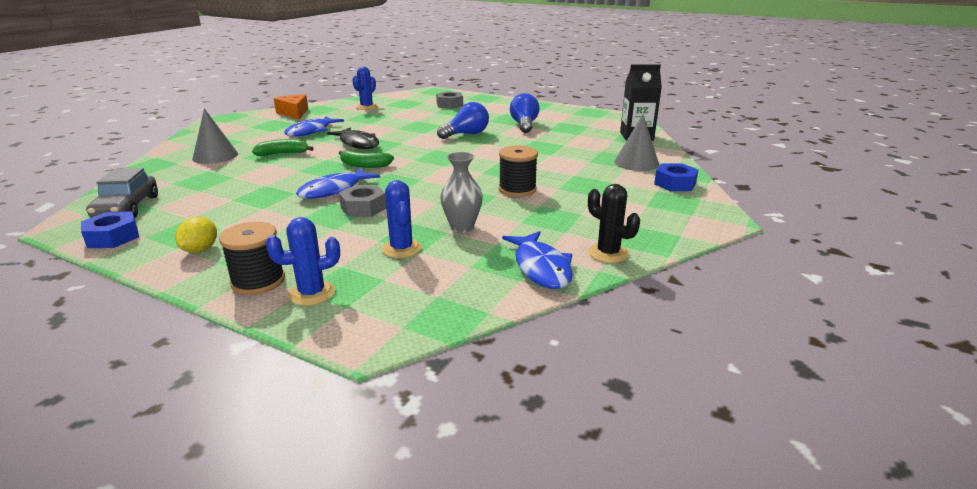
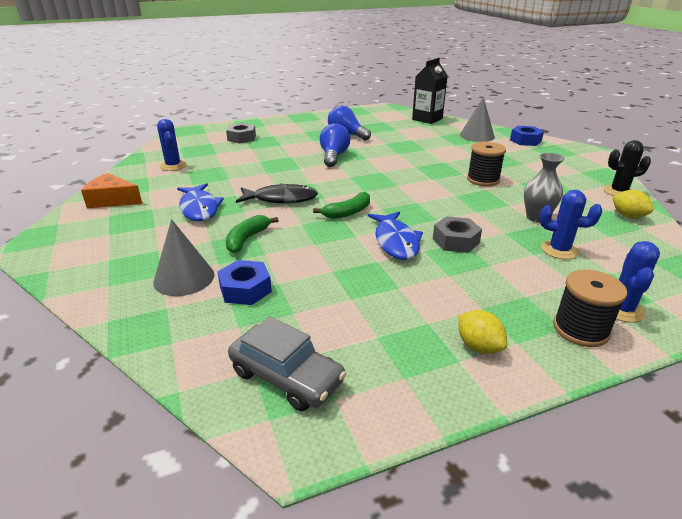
camera: 50 degrees left, 5 degrees up
blue nut [81,211,139,248] -> blue nut moved to [217,260,272,305]
blue fish [502,231,573,289] -> yellow lemon [612,190,654,218]

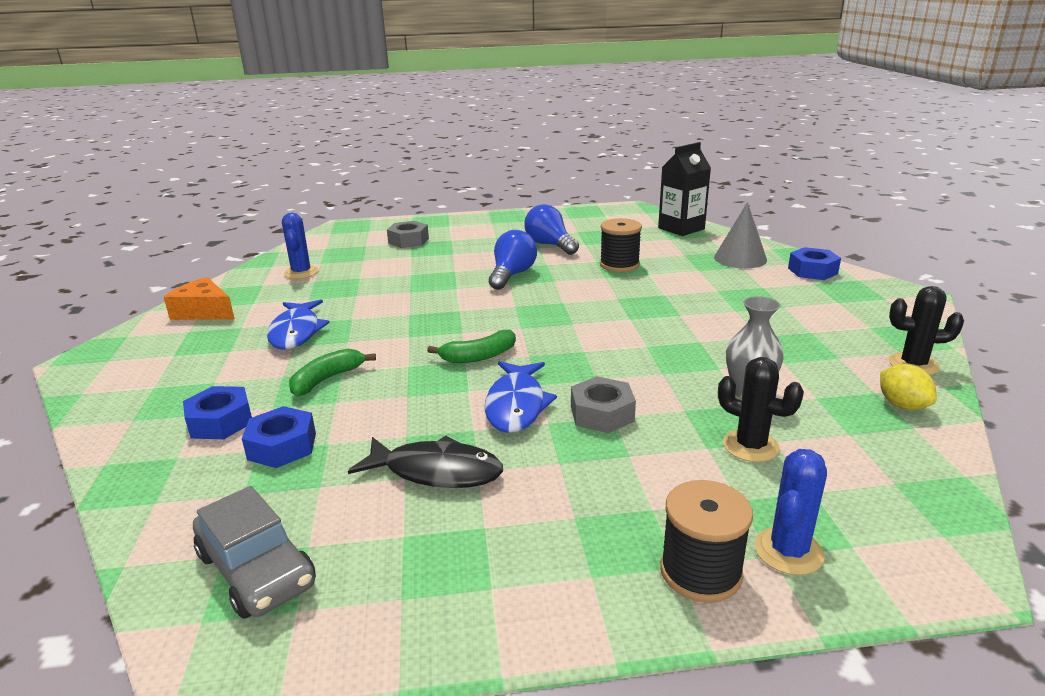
camera: 15 degrees right, 5 degrees down
grey cone [153,219,214,296] -> blue nut [183,386,252,439]
black fish [236,183,318,204] -> black fish moved to [348,435,503,488]
yellow lemon [459,310,507,354] -> none
black spool [467,142,506,186] -> black spool moved to [600,218,642,272]
blue cactus [540,190,602,259] -> black cactus [718,357,804,462]

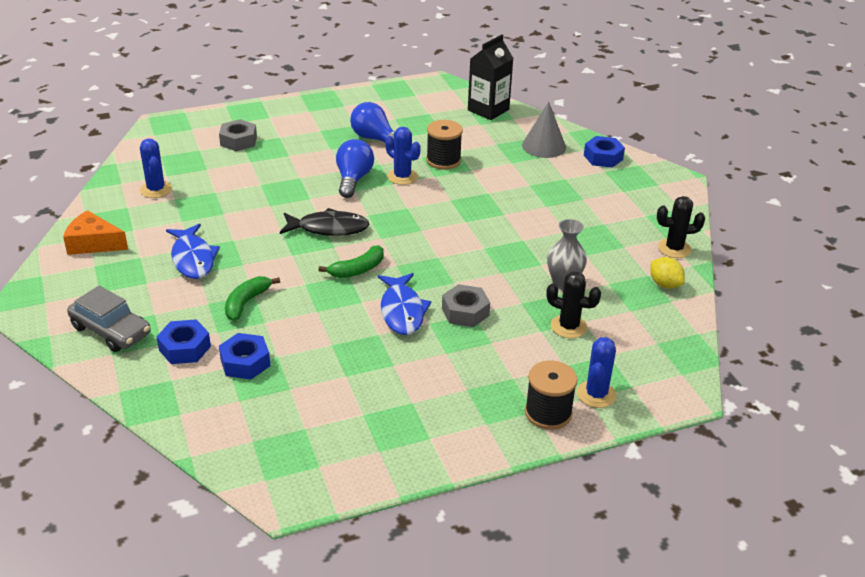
camera: 15 degrees left, 10 degrees up
grey car [193,486,316,619] -> grey car moved to [67,286,151,352]
black fish [348,435,503,488] -> black fish moved to [280,208,369,236]
none -> blue cactus [385,127,421,185]

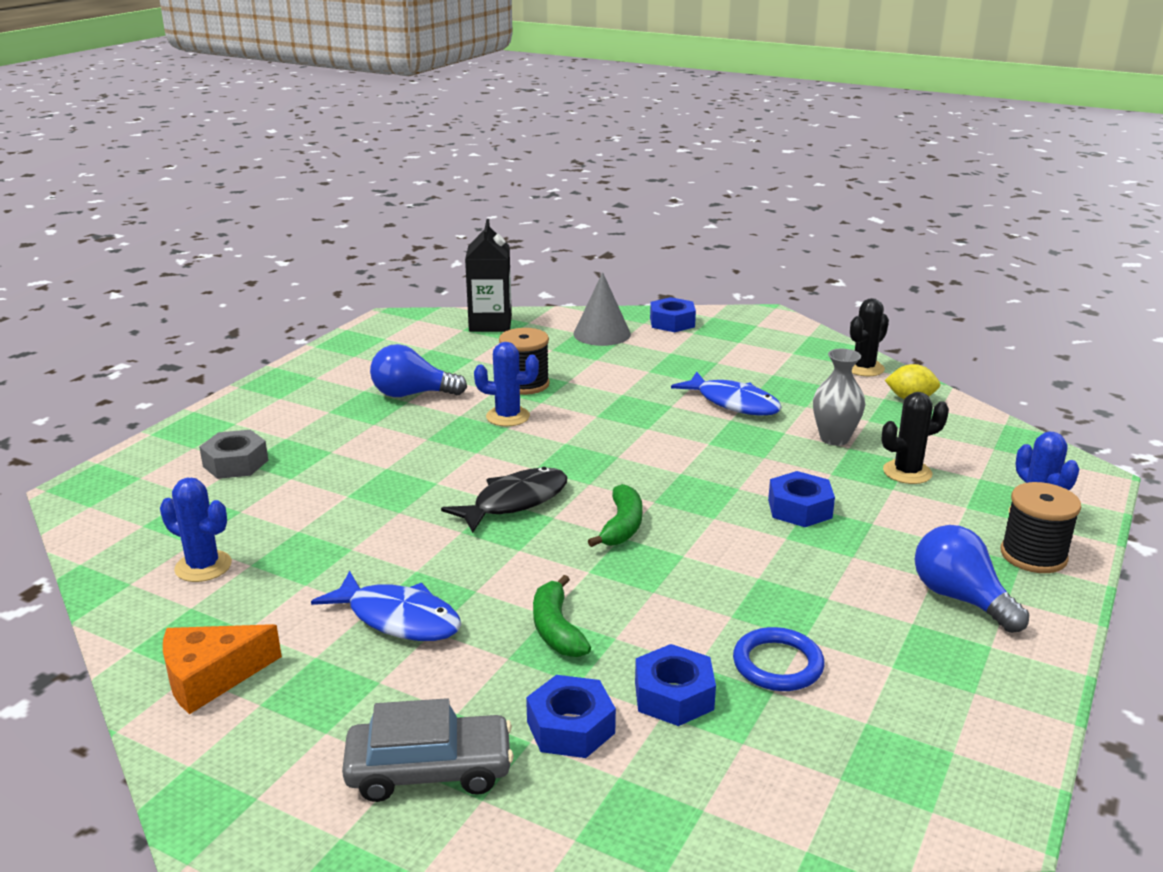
camera: 40 degrees left, 10 degrees down
blue light bulb [336,139,374,198] -> blue light bulb moved to [915,525,1029,633]
blue fish [378,273,432,335] -> blue fish moved to [671,372,782,416]
grey nut [442,284,490,327] -> blue nut [768,471,835,527]
none -> blue ring [733,627,825,691]

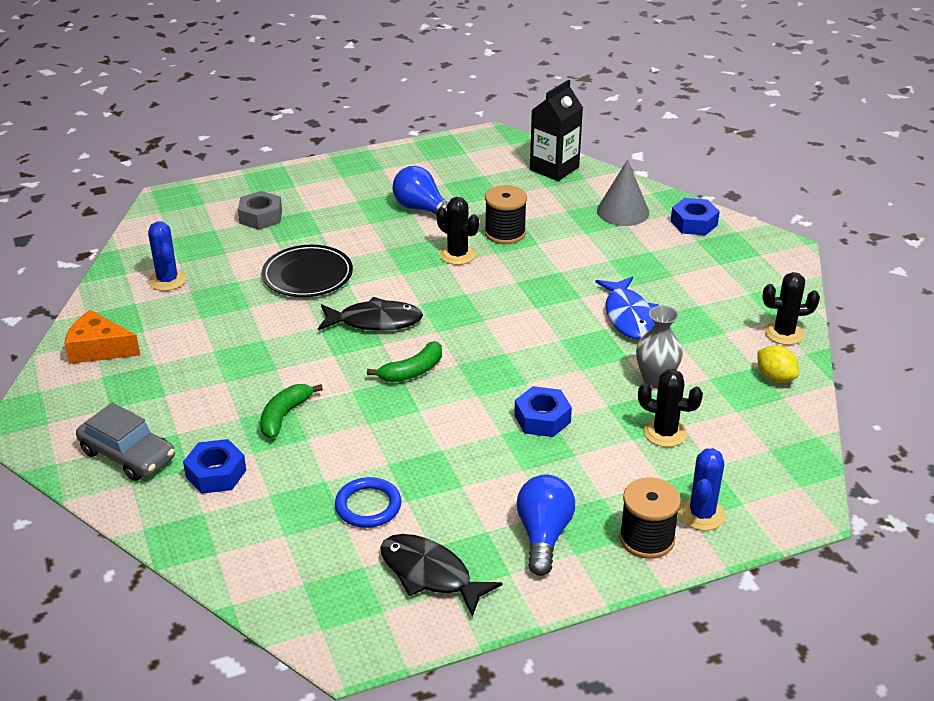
camera: 40 degrees right, 10 degrees up
blue fish [311,571,461,641] -> none
blue cactus [474,342,539,426] -> black cactus [437,197,479,265]
blue nut [635,644,716,726] -> none
none -> black plate [262,245,353,297]
none -> black fish [380,534,503,617]

